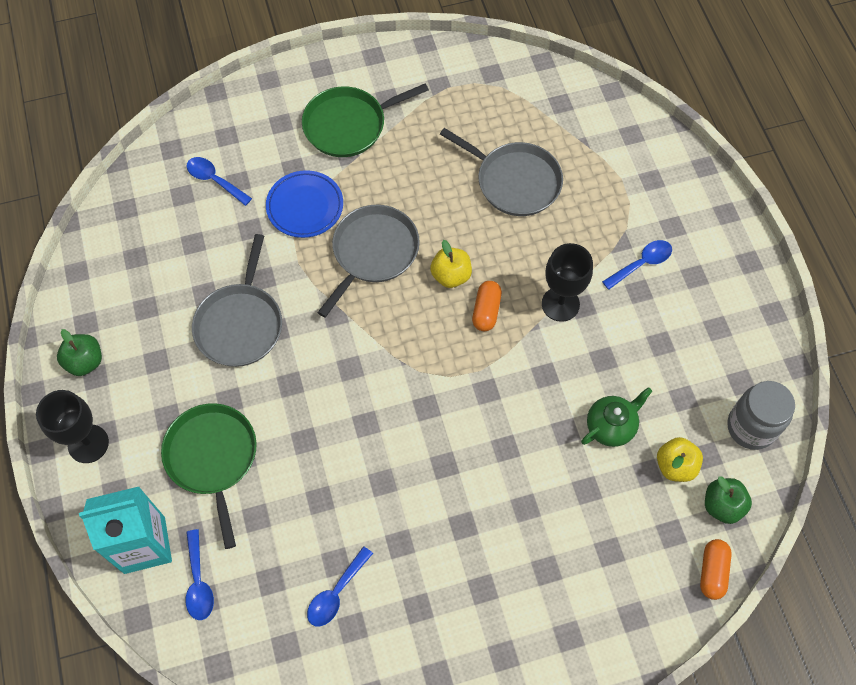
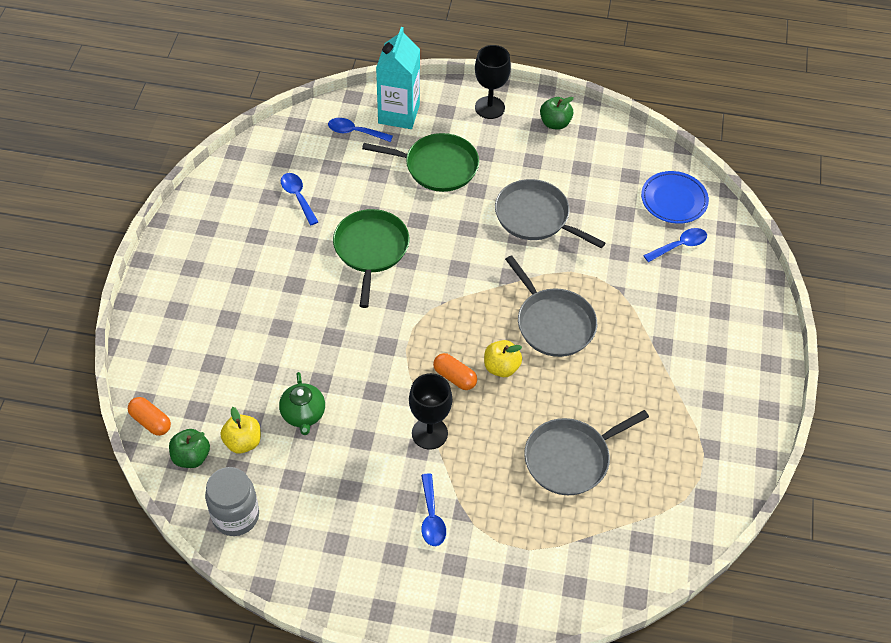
camera: 115 degrees right, 10 degrees down
blue plate [266,170,343,238] -> blue plate moved to [641,171,709,224]
green pan [302,83,429,157] -> green pan moved to [333,209,409,308]

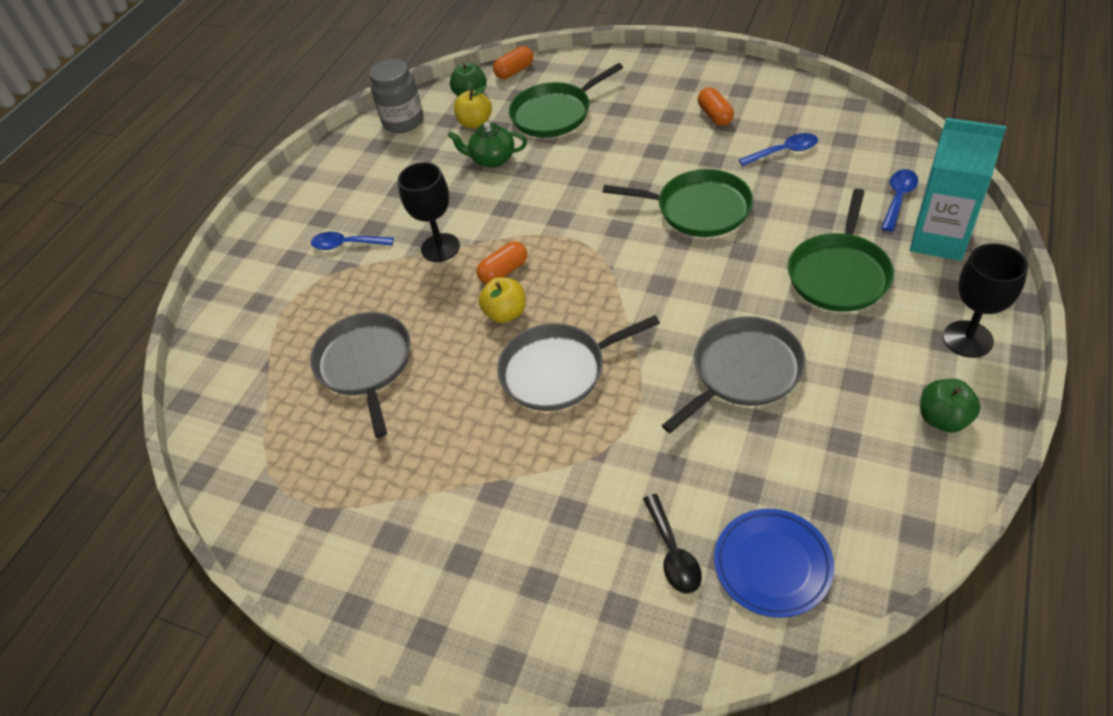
camera: 110 degrees right, 5 degrees down
blue spoon [643,228,707,262] -> black spoon [643,494,702,594]
none -> green pan [509,63,623,137]
none -> orange capsule [698,87,734,126]

